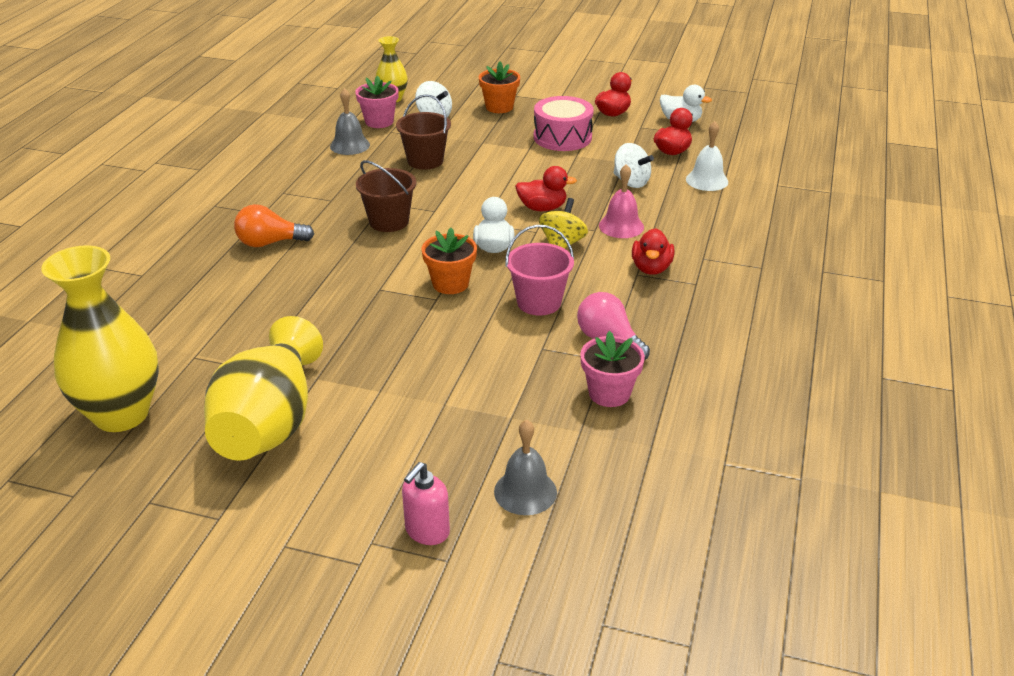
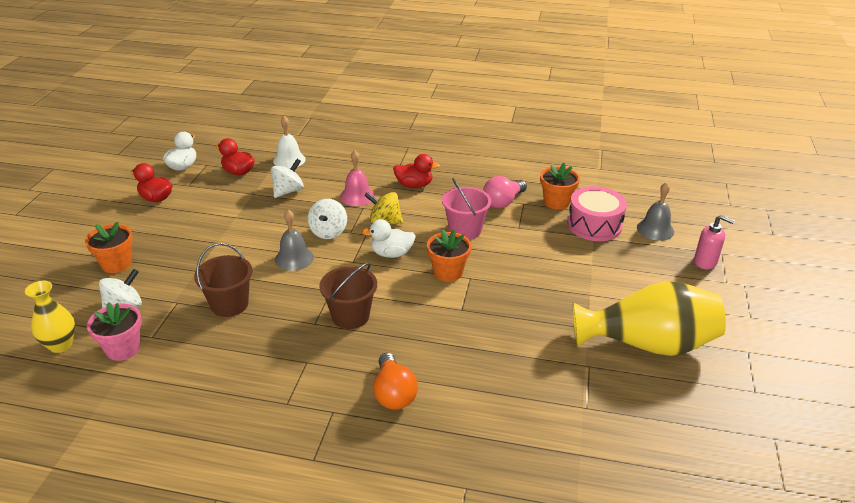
camera: 95 degrees left, 0 degrees up
yellow vase [41,245,159,432] -> none
grey bell [330,88,370,155] -> grey bell moved to [275,210,314,271]
red duck [515,166,577,211] -> white spinning top [308,199,347,239]
pink drum [534,96,594,151] -> pink drum moved to [567,186,627,241]
pink flower pot [580,331,645,407] -> orange flower pot [540,163,580,210]

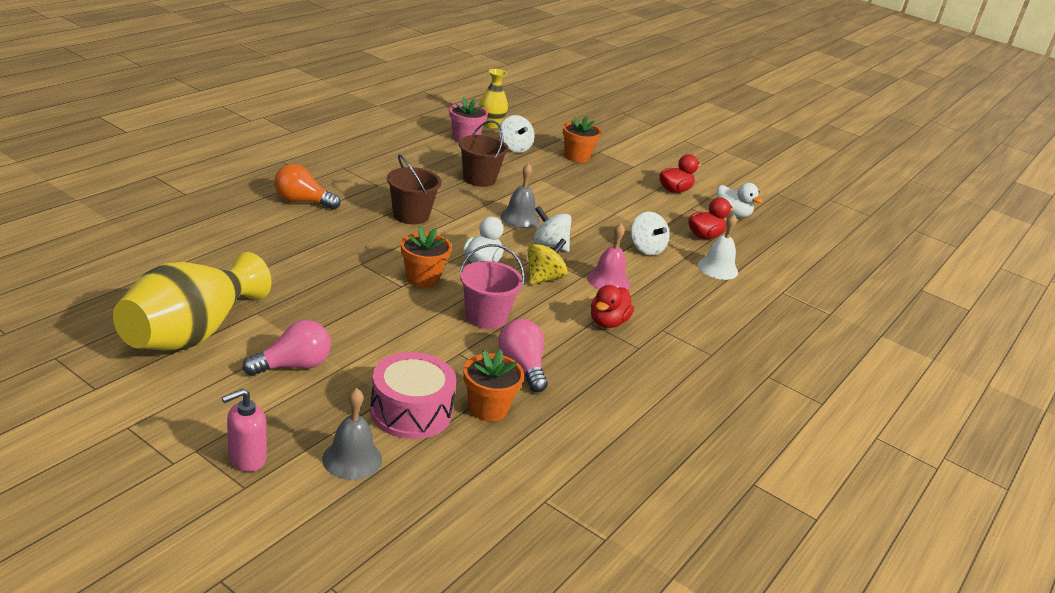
camera: 110 degrees right, 5 degrees down
none -> pink light bulb [243,320,331,376]

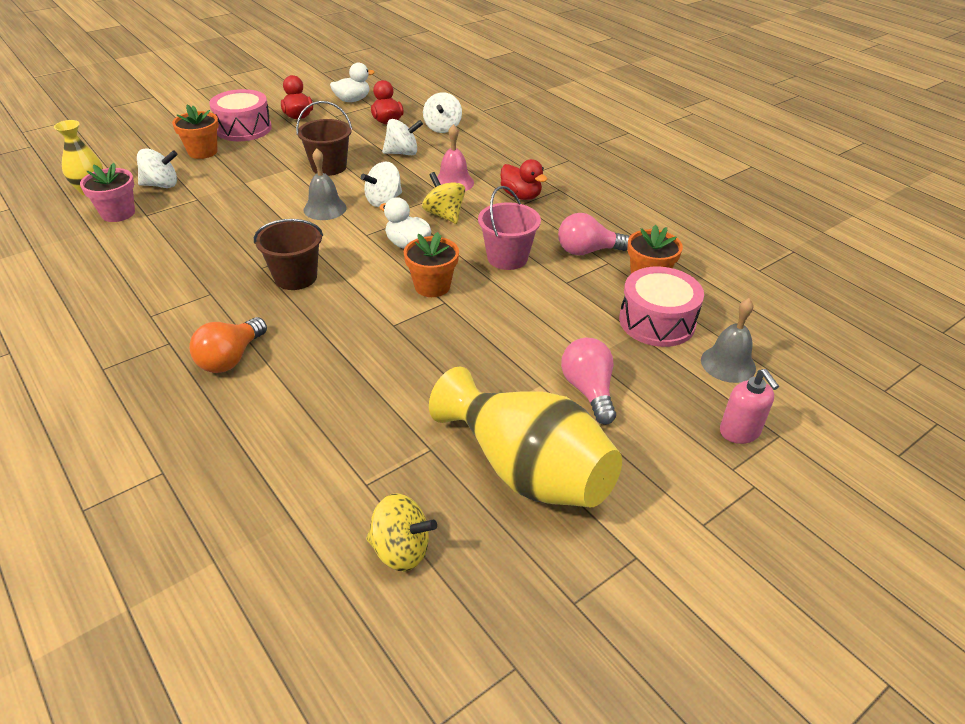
camera: 70 degrees left, 10 degrees up
brown bucket [459,120,509,187] -> brown bucket moved to [296,101,352,176]
white bell [698,214,738,280] -> white spinning top [423,92,462,133]
none -> pink drum [209,89,272,141]
none -> yellow spinning top [366,493,437,572]

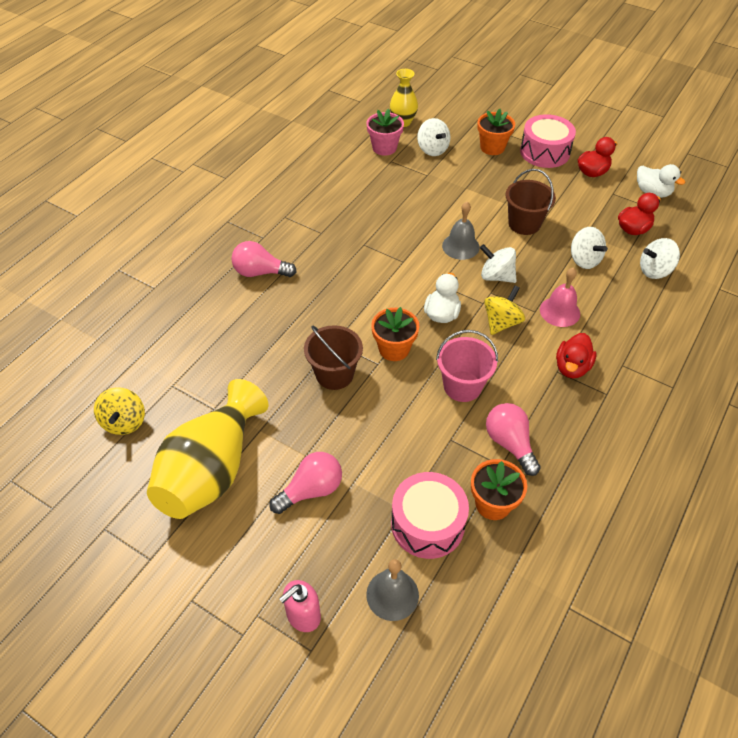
camera: 70 degrees right, 10 degrees up
orange light bulb [189,317,267,373] -> pink light bulb [231,241,297,277]
brown bucket [254,219,323,290] -> brown bucket moved to [304,325,363,390]

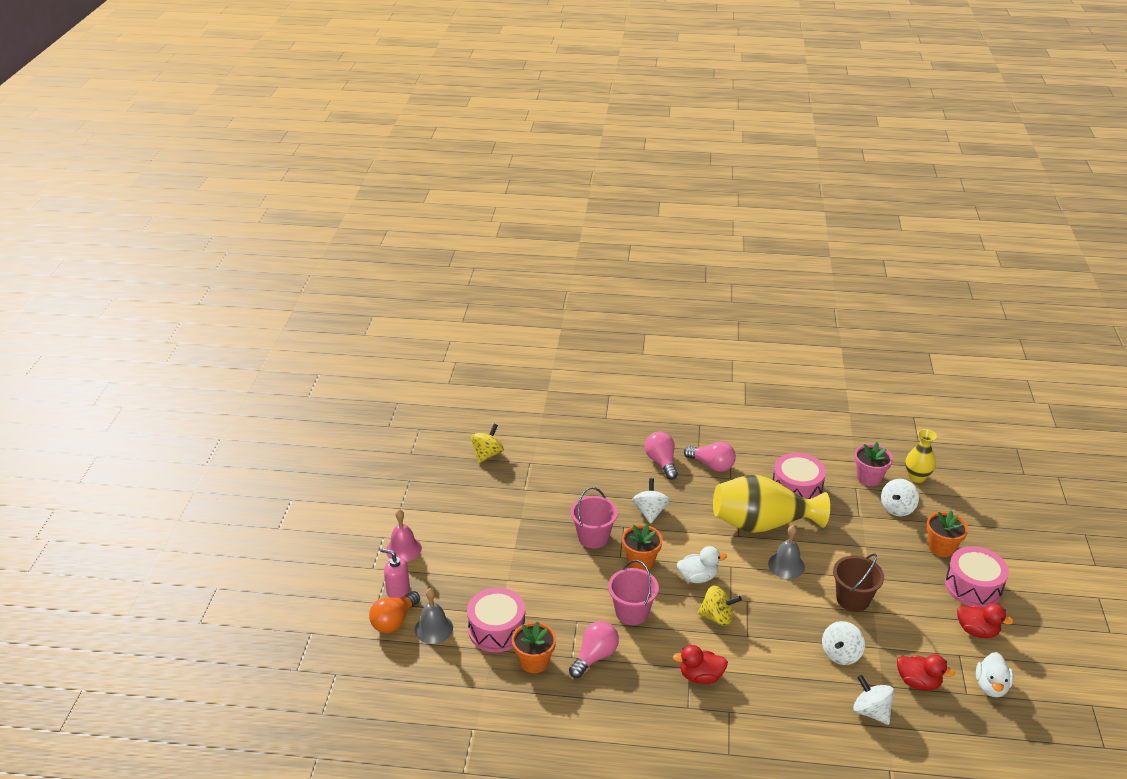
camera: 65 degrees right, 15 degrees down
yellow spinning top [94,387,145,435] -> yellow spinning top turned 150 degrees clockwise [471,424,504,463]
yellow vase [147,379,268,519] -> yellow vase moved to [713,475,830,533]
pink light bulb [269,452,342,514] -> pink light bulb moved to [684,442,736,472]
brown bucket [304,325,363,390] -> pink bucket [571,487,618,548]
white spinning top [480,244,517,283] -> white spinning top moved to [632,478,670,524]
pink bell [540,268,580,327] -> pink bell moved to [386,509,422,562]
none -> orange light bulb [369,591,420,633]
none -> pink drum [773,453,826,499]

